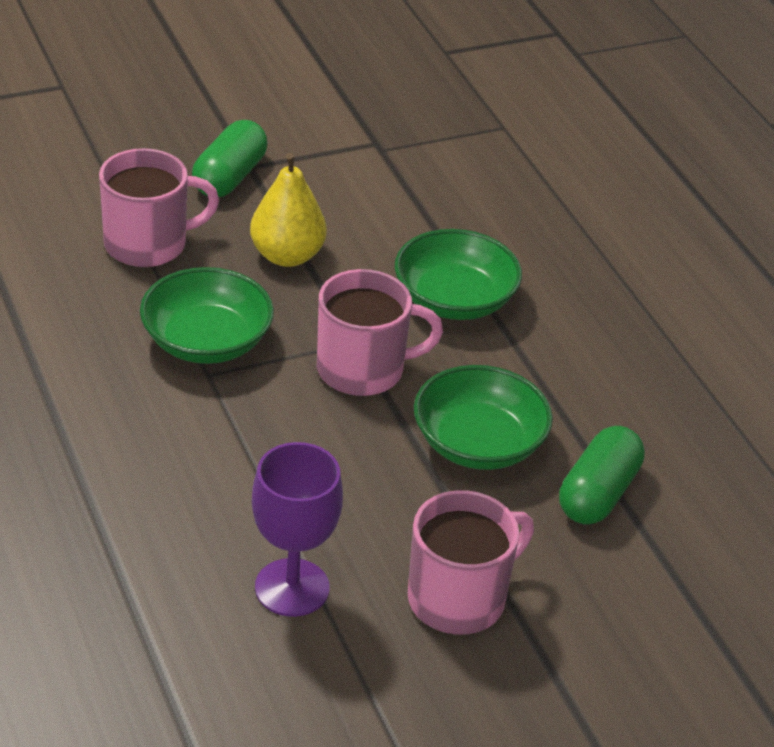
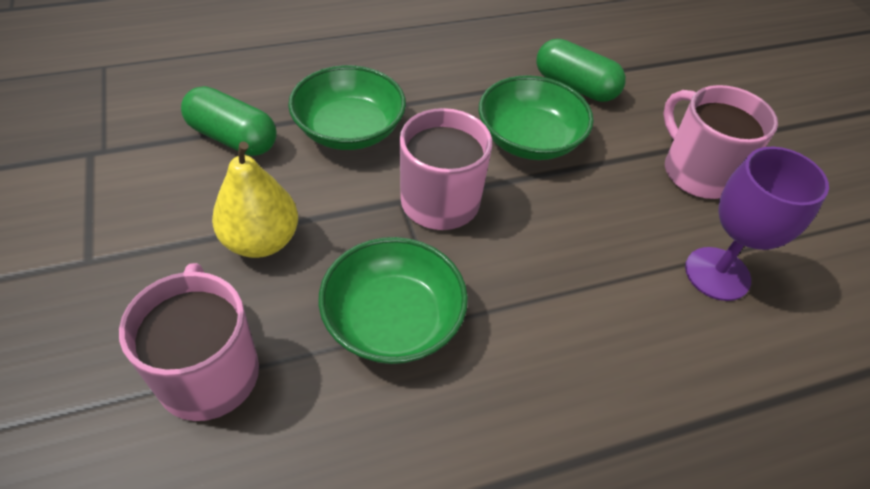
camera: 85 degrees left, 10 degrees up
green capsule [192,120,267,197] -> green capsule moved to [181,86,277,156]

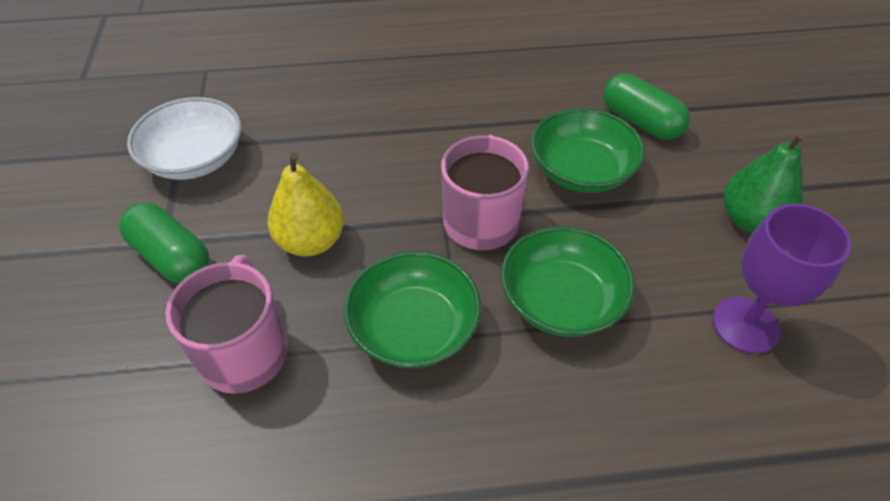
camera: 15 degrees right, 0 degrees up
green capsule [181,86,277,156] -> green capsule moved to [119,203,210,283]
green bowl [288,65,406,150] -> green bowl moved to [501,226,635,337]
pink mug [663,85,778,199] -> green pear [723,132,806,233]
none -> white bowl [127,97,242,180]

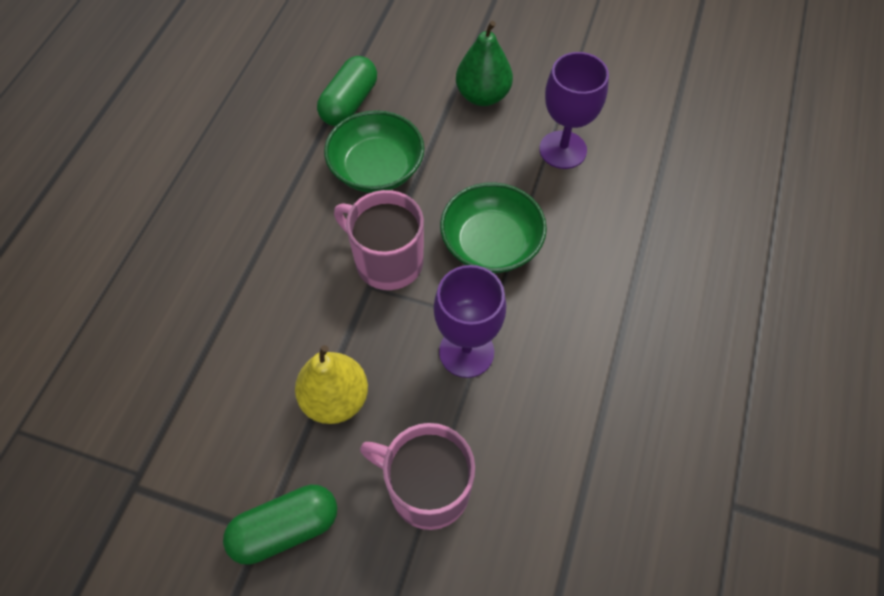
camera: 65 degrees left, 10 degrees up
white bowl [127,97,242,180] -> none
green bowl [344,251,481,368] -> purple goblet [434,265,506,378]
green capsule [603,74,690,140] -> green capsule turned 45 degrees counterclockwise [317,56,377,126]

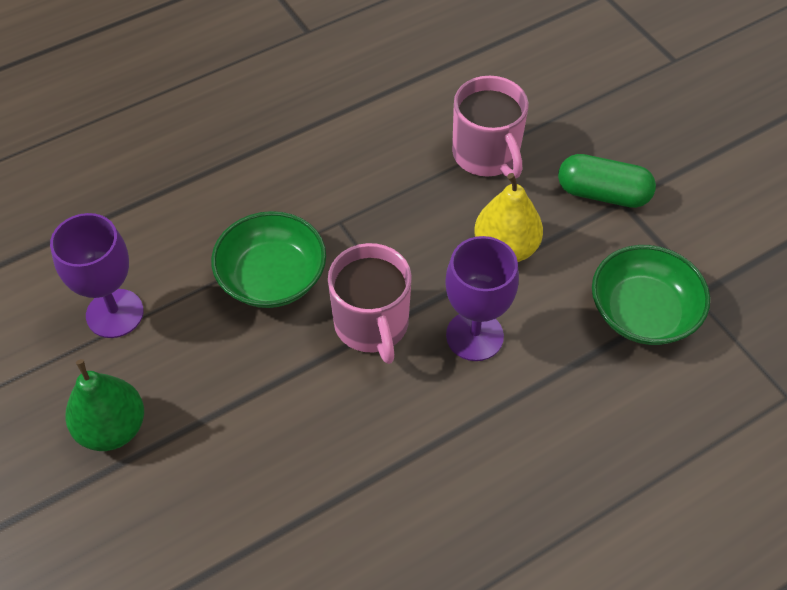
camera: 140 degrees left, 5 degrees down
green capsule [317,56,377,126] -> none
green bowl [324,110,424,193] -> green bowl moved to [592,245,710,345]
purple goblet [434,265,506,378] -> purple goblet moved to [445,236,519,361]

